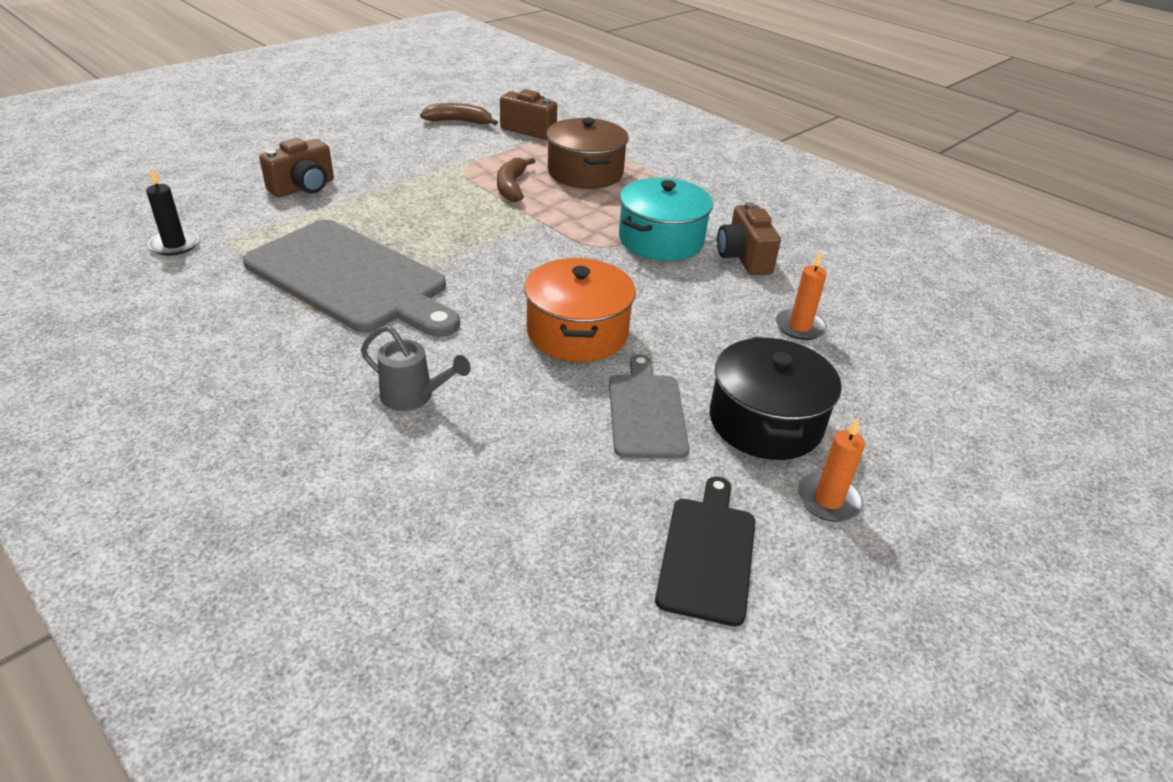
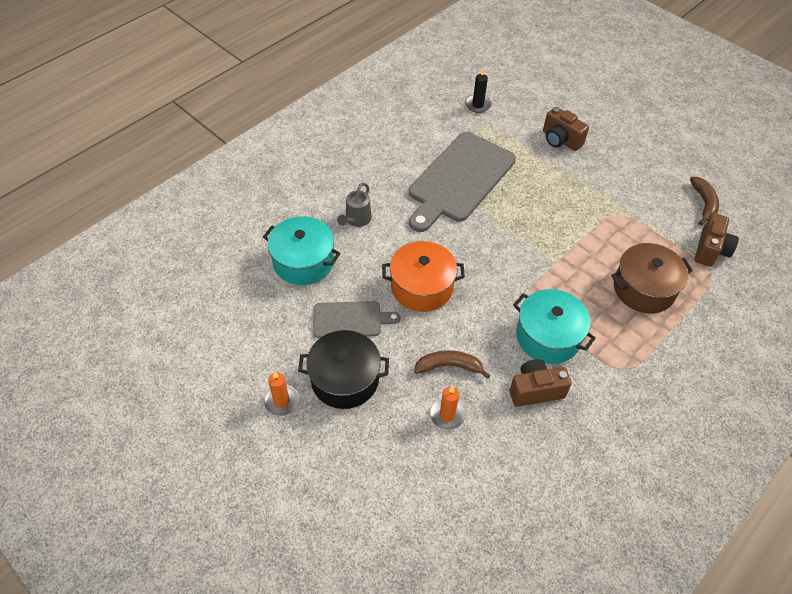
camera: 90 degrees right, 15 degrees up
brown banana [497,158,535,202] -> brown banana moved to [414,350,491,379]
black cutting board [655,477,755,627] -> none
none -> turquoise pot [263,216,341,285]

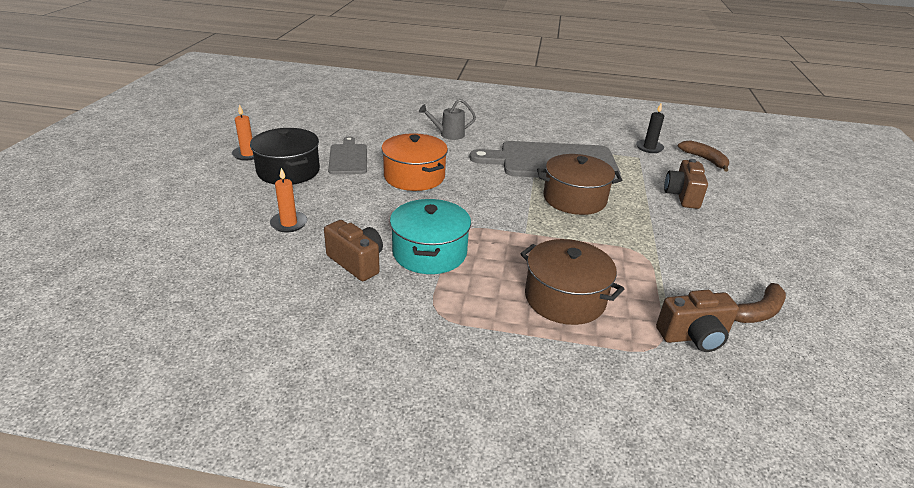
camera: 55 degrees right, 20 degrees down
turquoise pot [263,216,341,285] -> none
grey cutting board [313,301,400,338] -> grey cutting board turned 150 degrees counterclockwise [328,137,367,175]
brown banana [414,350,491,379] -> brown banana moved to [678,140,729,172]
none -> brown pot [537,154,622,215]

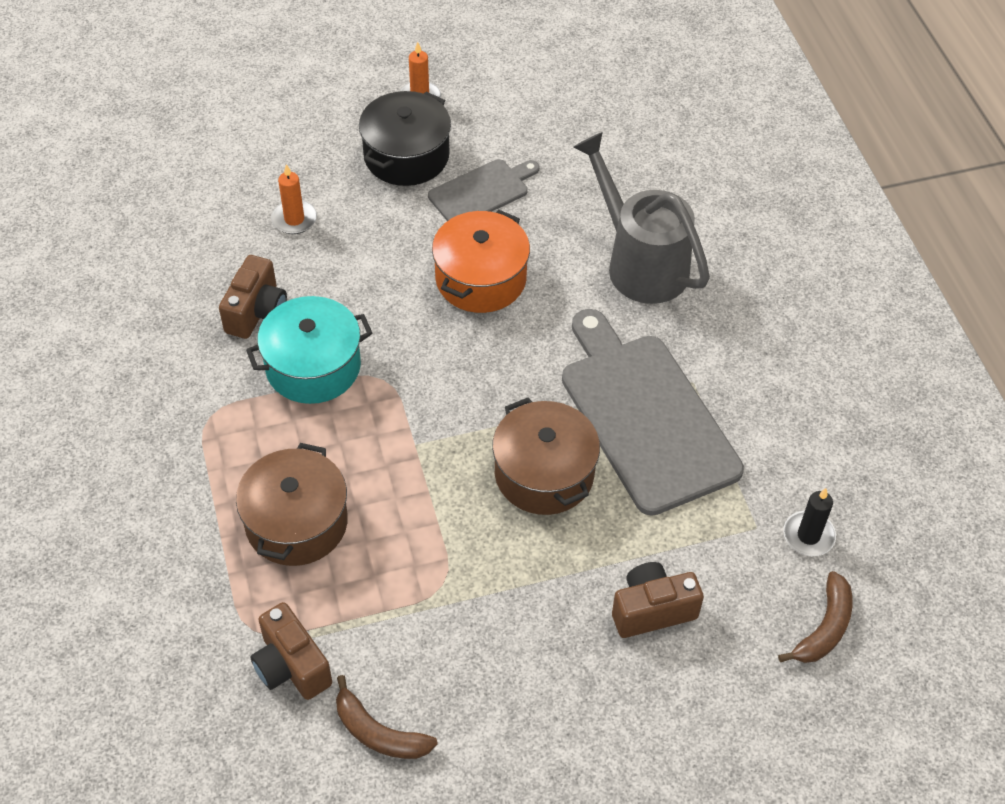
camera: 65 degrees right, 20 degrees up
grey watering can [419,99,476,140] -> grey watering can [573,132,710,304], size x2.00

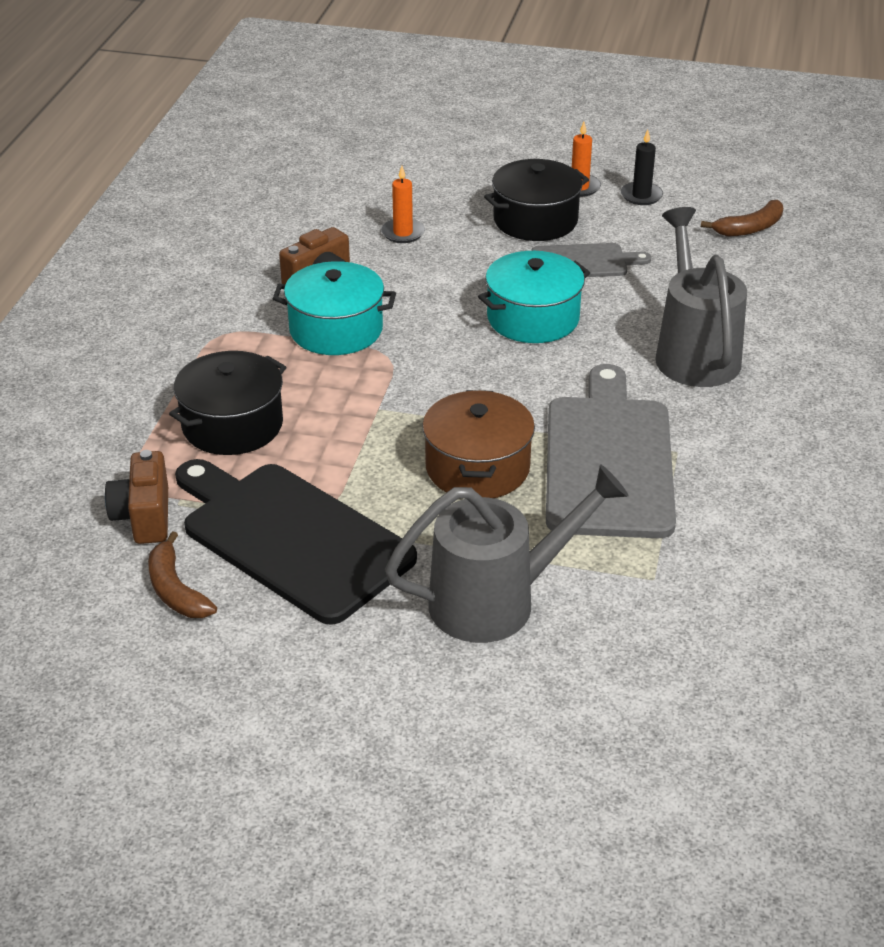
camera: 30 degrees right, 15 degrees down
brown pot [236,443,348,566] -> black pot [169,351,286,455]
orange pot [432,210,530,313] -> turquoise pot [478,251,590,343]
brown camera [612,562,704,638] -> grey watering can [385,465,629,643]
brown banana [778,571,853,663] -> brown banana moved to [701,200,783,236]
black candle [783,488,836,556] -> black candle moved to [621,130,663,205]
none -> black cutting board [175,459,417,625]

